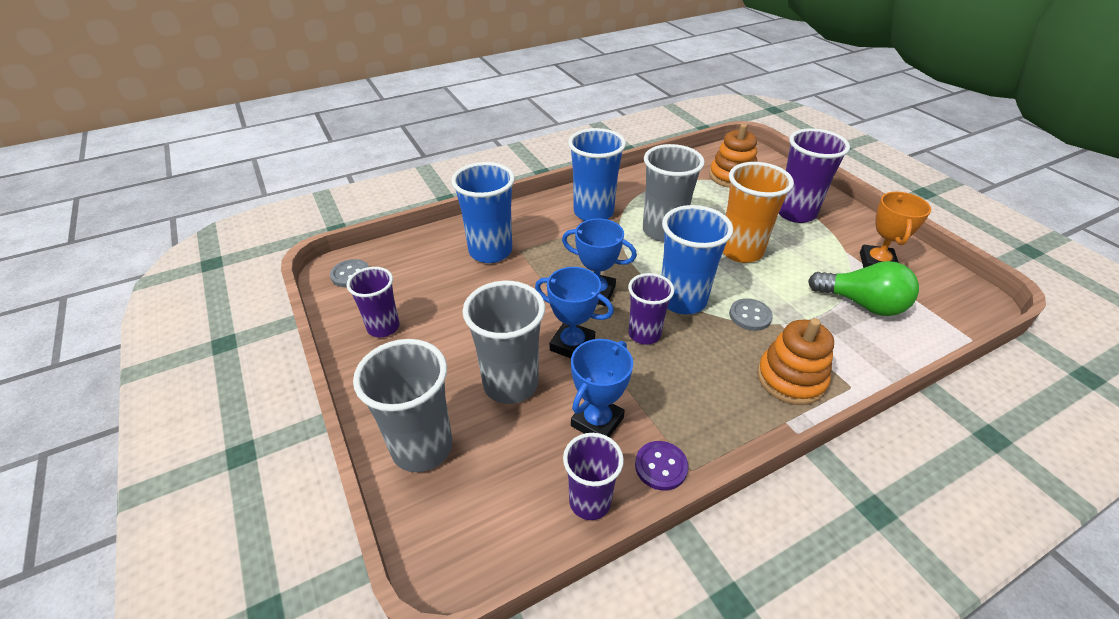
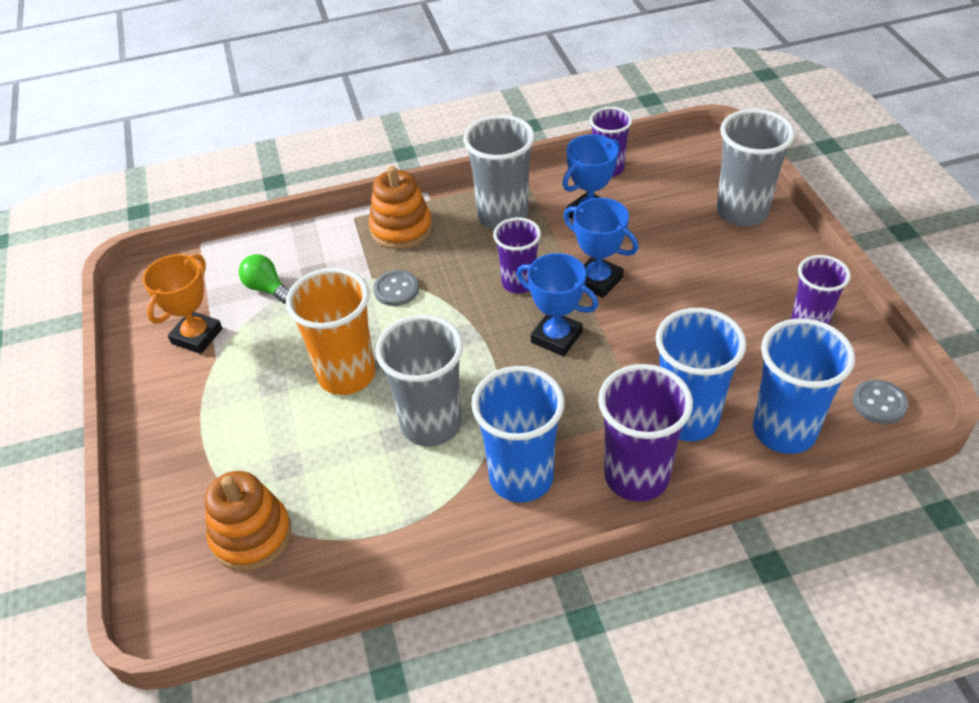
camera: 165 degrees left, 5 degrees up
grey cup [462,281,545,404] -> grey cup moved to [463,115,535,230]
purple button [635,441,688,491] -> none
blue cup [661,205,733,314] -> blue cup moved to [753,318,855,454]
purple cup [779,128,850,223] -> purple cup moved to [598,364,693,502]
green light bulb [808,261,919,316] -> green light bulb [239,254,289,304], size x0.61

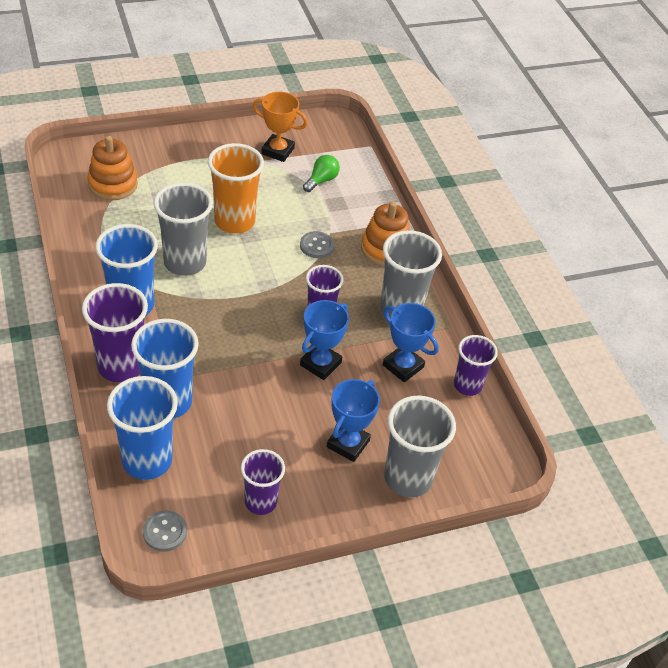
camera: 80 degrees right, 0 degrees up
blue trophy [516,253,599,357] -> blue trophy moved to [327,379,380,462]

